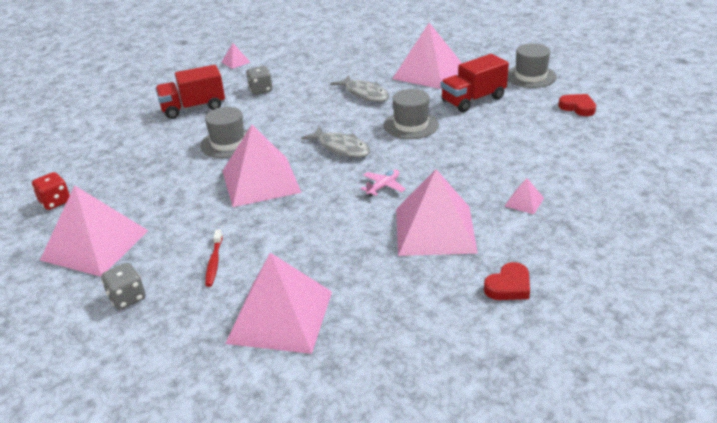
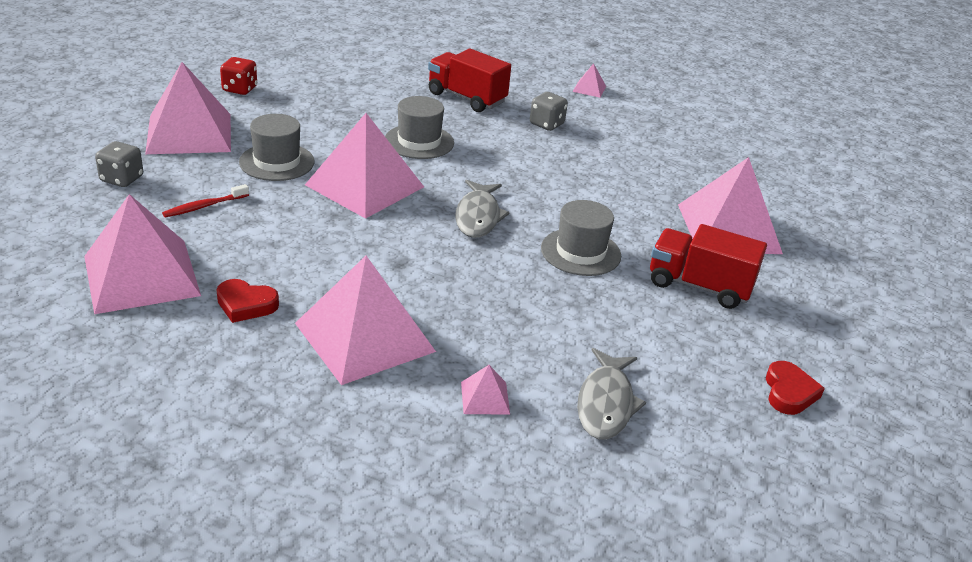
camera: 50 degrees right, 0 degrees up
grey fish [331,75,389,102] -> grey fish moved to [577,348,646,439]
pink plane [361,169,406,196] -> none
red heart [484,262,530,300] -> red heart moved to [216,279,279,323]
grey hat [508,43,557,88] -> grey hat moved to [239,114,315,181]

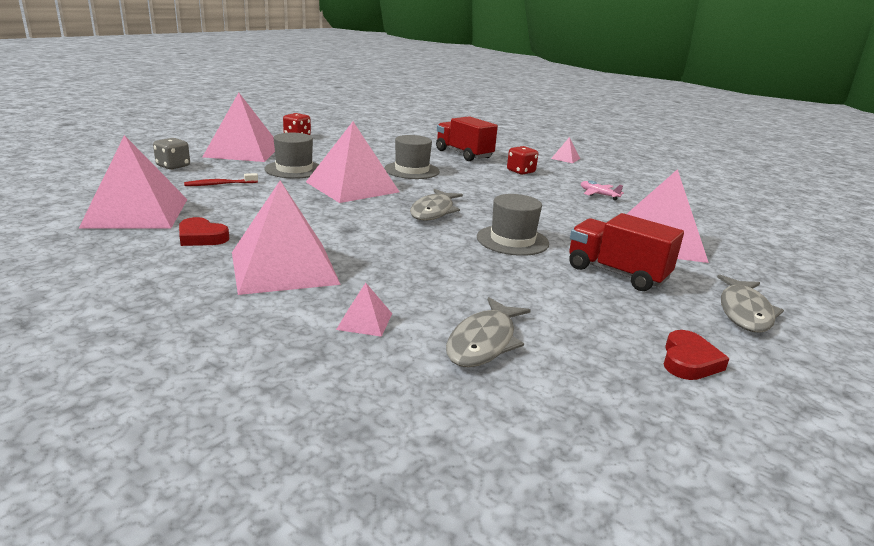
camera: 15 degrees right, 10 degrees down
grey dice [530,92,568,131] -> red dice [507,146,538,175]
none -> pink plane [581,180,624,200]
none -> grey fish [717,274,784,333]

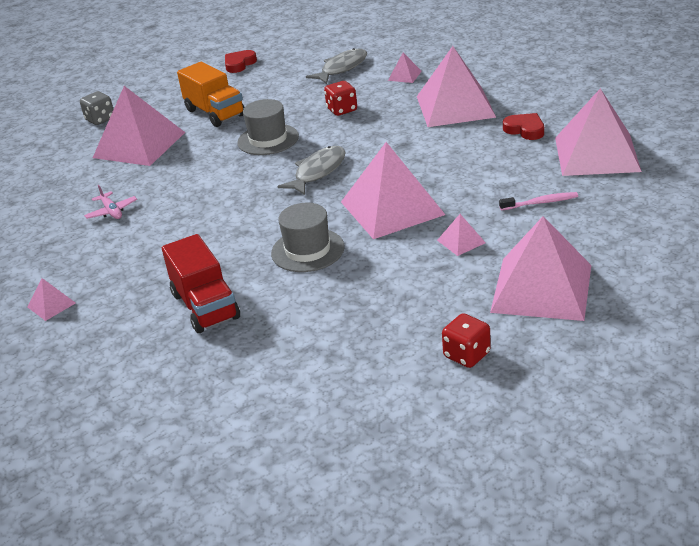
camera: 160 degrees left, 10 degrees up
grey dice [153,138,190,170] -> grey dice moved to [80,91,114,125]
red toothbrush [184,173,258,186] -> pink toothbrush [499,192,578,210]
grey hat [264,133,319,179] -> pink pyramid [437,214,486,256]
red dice [507,146,538,175] -> red dice moved to [324,81,357,116]
red truck [569,213,684,291] -> orange truck [177,62,244,127]
grey fish [717,274,784,333] -> none

